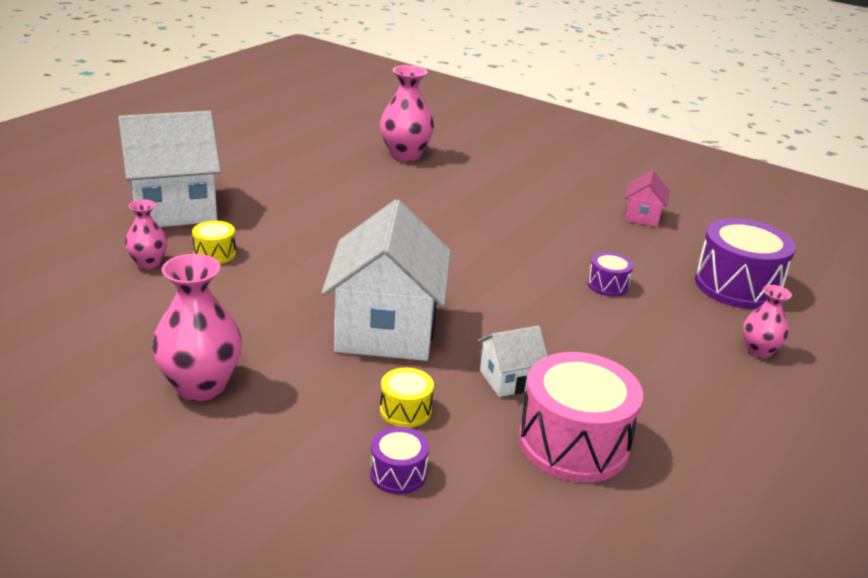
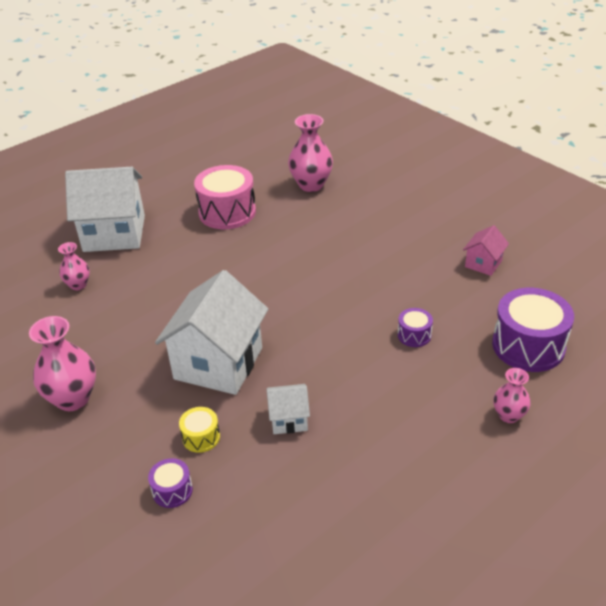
camera: 20 degrees right, 10 degrees up
yellow drum [192,221,236,264] -> none
pink drum [519,352,643,482] -> pink drum moved to [194,165,256,229]

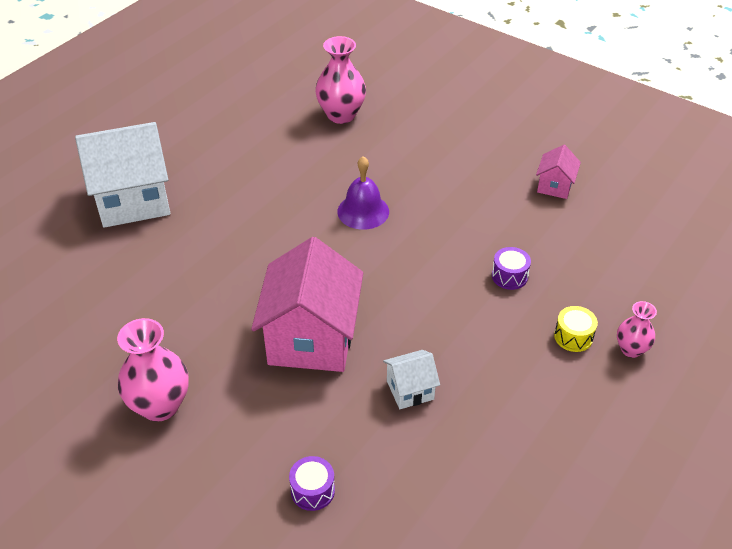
camera: 15 degrees left, 5 degrees up
pink vase [58,242,90,290] -> none
white house [155,270,268,395] -> pink house [251,237,363,372]
yellow drum [179,407,220,453] -> yellow drum moved to [554,306,598,352]
pink drum [194,165,256,229] -> none
purple drum [492,288,574,372] -> none
none -> purple bell [337,156,389,230]

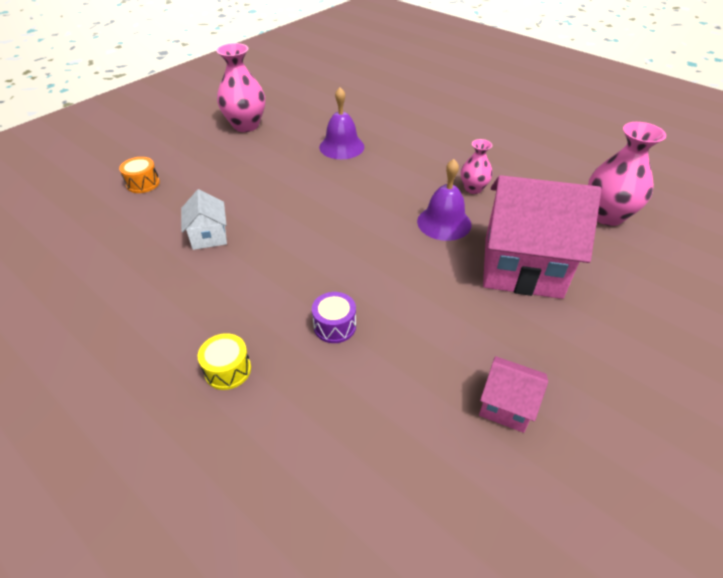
camera: 95 degrees right, 0 degrees up
white house [75,122,170,228] -> none
pink house [251,237,363,372] -> pink house moved to [483,175,601,299]
purple drum [289,456,335,511] -> orange drum [119,157,160,193]
pink vase [617,301,657,358] -> pink vase moved to [461,139,493,194]
none -> purple bell [319,87,364,159]

